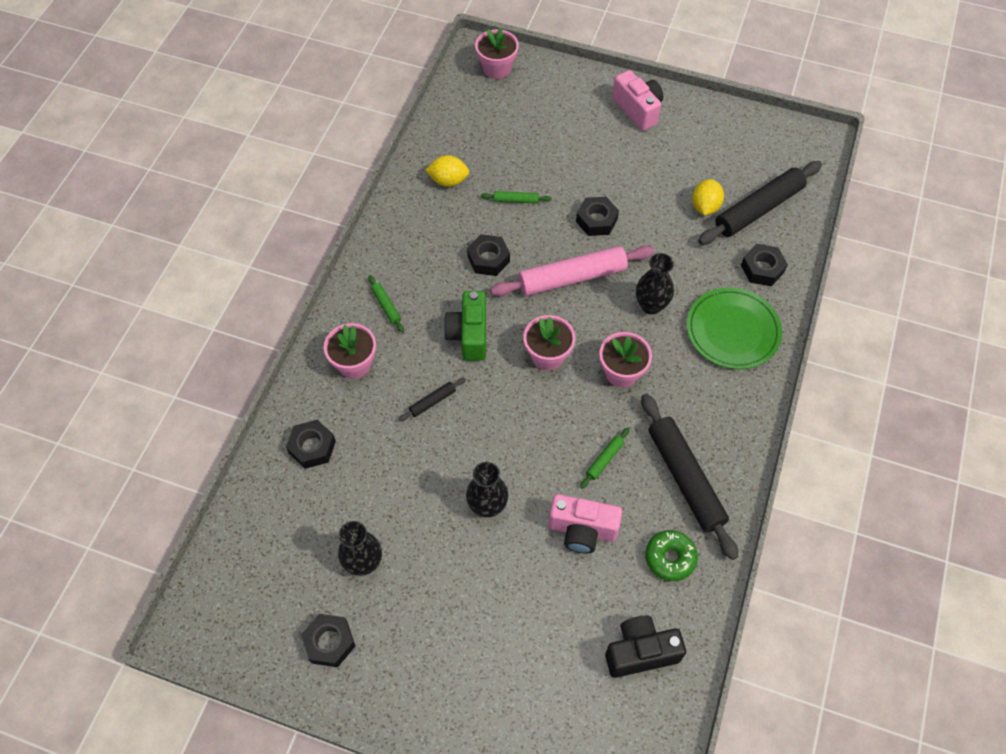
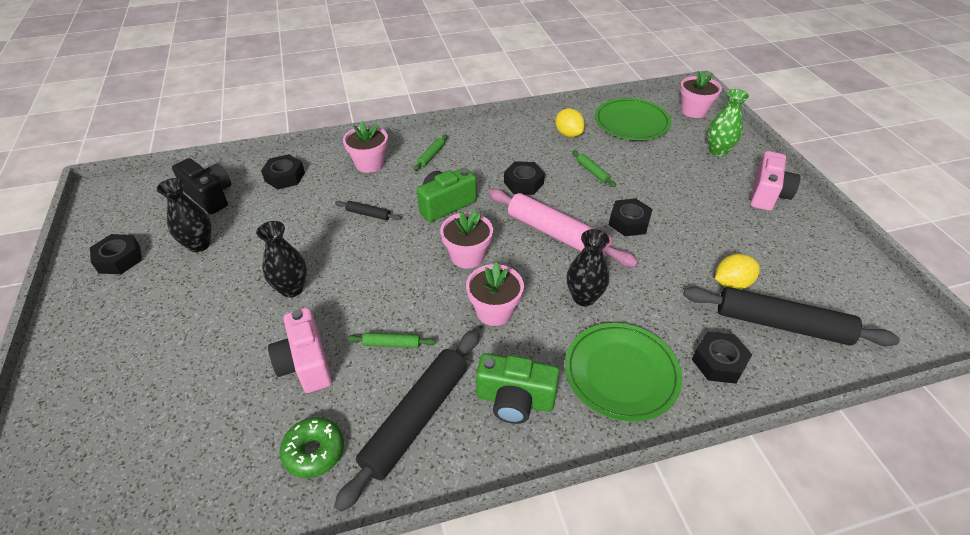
camera: 55 degrees right, 15 degrees down
black camera [605,616,686,678] -> black camera moved to [172,158,231,214]
none -> green camera [476,353,560,424]
none -> green plate [595,98,671,140]
none -> green vase [707,89,749,157]

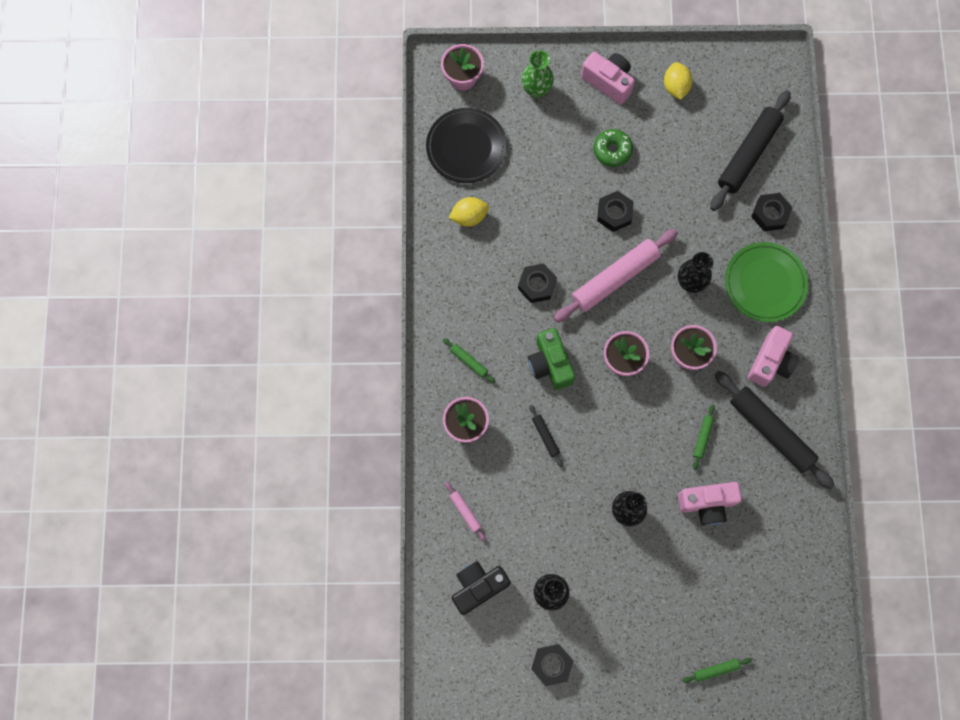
camera: 75 degrees left, 30 degrees up
black nut [261,154,305,189] -> pink rolling pin [445,482,486,541]
green donut [280,417,344,478] -> green donut moved to [594,129,633,167]
black rolling pin [335,201,401,220] -> black rolling pin turned 60 degrees counterclockwise [529,405,563,467]
green camera [476,353,560,424] -> pink camera [748,326,799,387]
green rolling pin [572,151,616,187] -> green rolling pin moved to [682,658,751,683]
green plate [595,98,671,140] -> black plate [426,108,507,183]
yellow lemon [715,254,760,290] -> yellow lemon moved to [664,62,693,100]

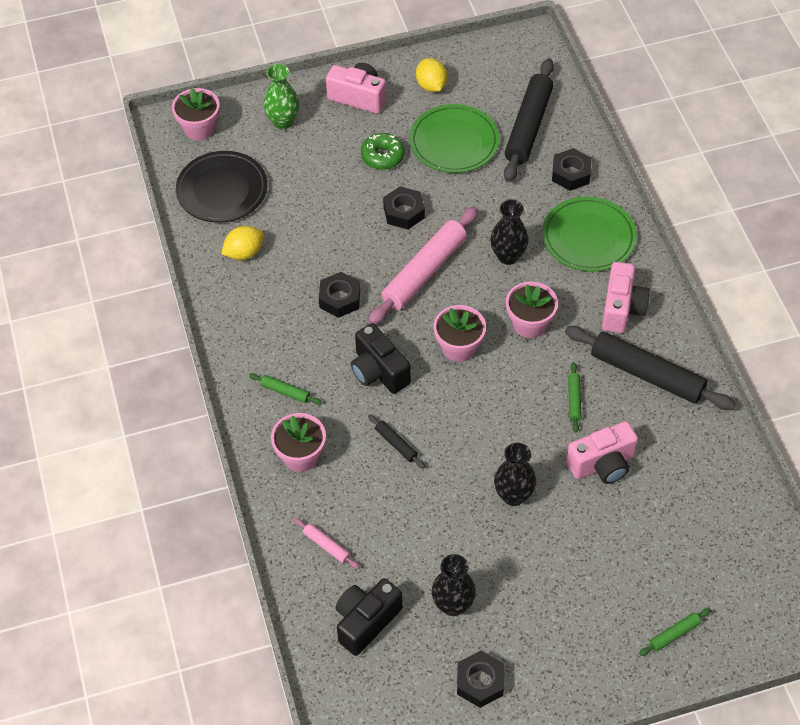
camera: 15 degrees left, 20 degrees down
green camera [528,328,575,390] -> black camera [351,323,411,394]
none -> green plate [410,104,500,173]

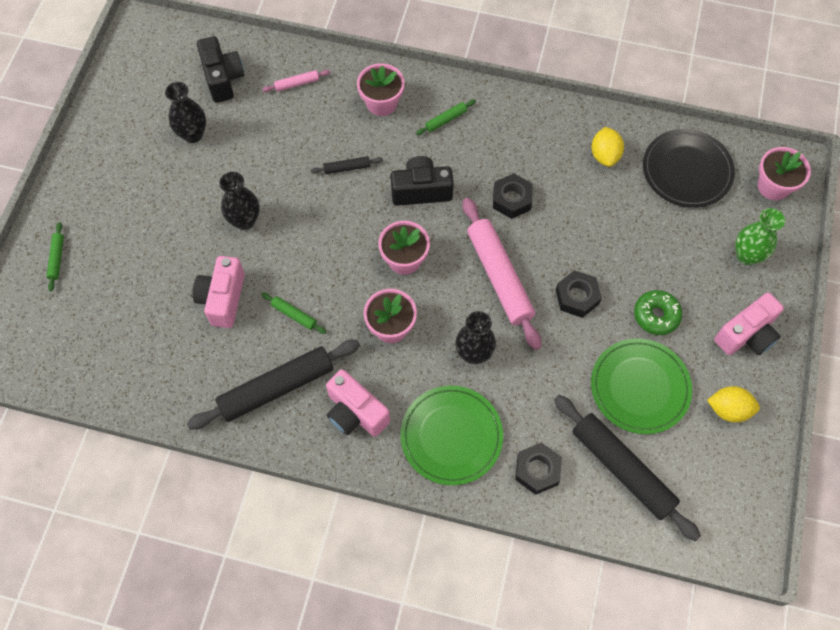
camera: 120 degrees right, 10 degrees up
black nut [457,651,504,708] -> none

